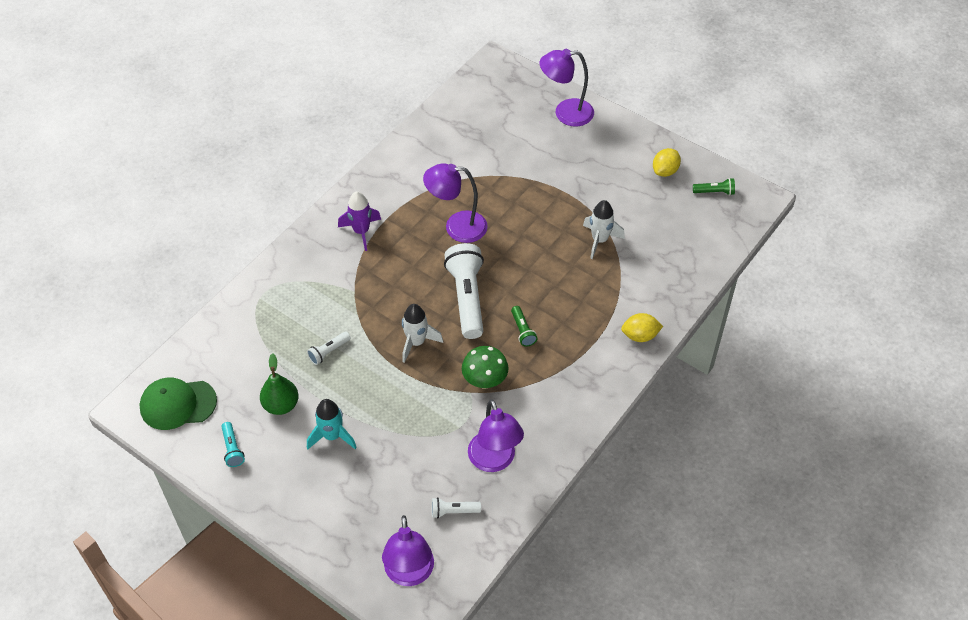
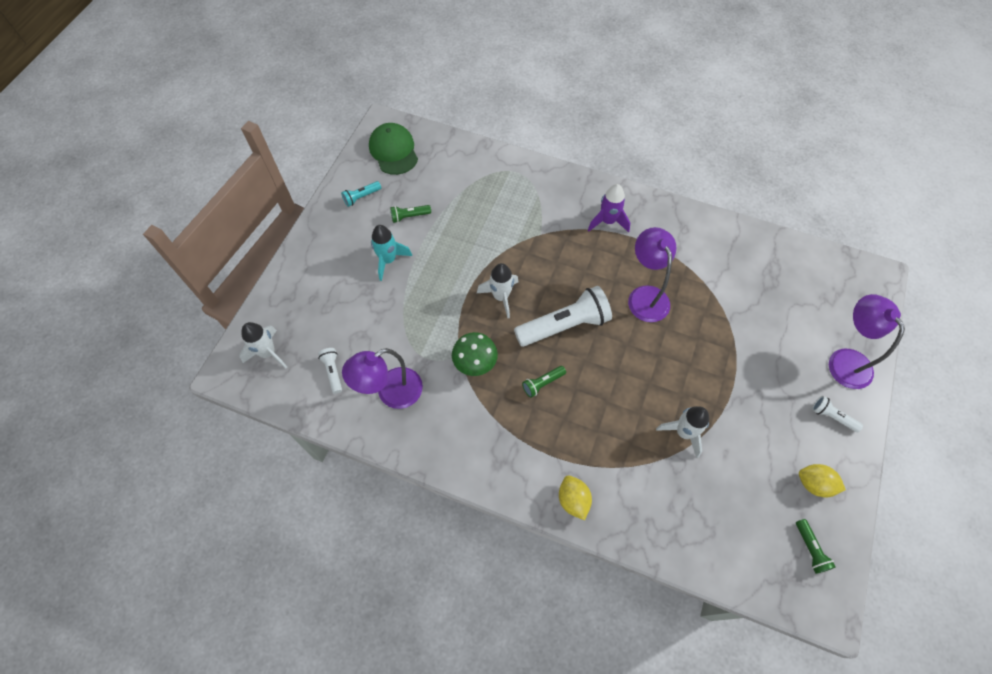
camera: 75 degrees right, 10 degrees up
green pear [260,353,299,415] -> green flashlight [390,205,431,223]
white flashlight [307,331,351,365] -> white flashlight moved to [812,396,863,432]
purple lamp [382,515,434,586] -> white rocket [239,322,287,368]

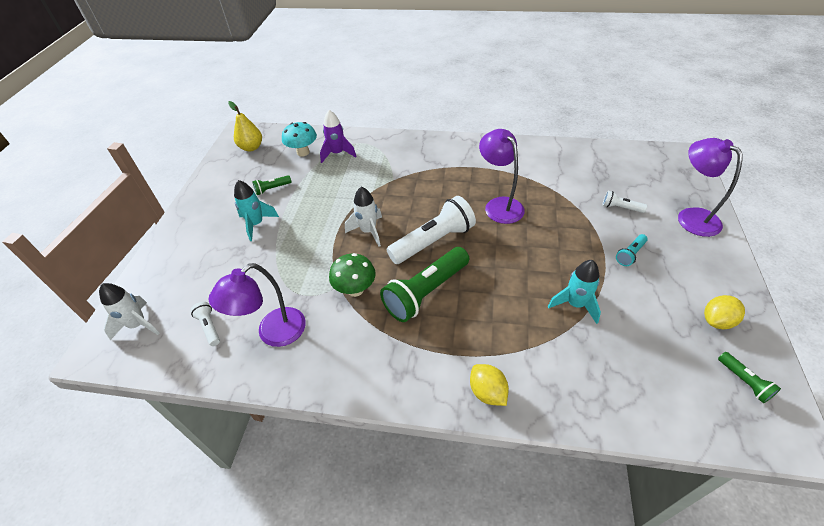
camera: 10 degrees left, 15 degrees down
turquoise flashlight [341,181,381,207] -> turquoise flashlight moved to [616,234,648,266]
green cap [369,123,418,175] -> yellow pear [228,101,262,151]
green flashlight [522,366,566,398] -> green flashlight [380,247,469,322], size x2.17
purple rocket [588,184,630,232] -> purple rocket moved to [320,110,357,163]
white rocket [656,406,709,458] -> turquoise rocket [548,260,601,324]
yellow lemon [799,464,846,497] -> yellow lemon turned 45 degrees counterclockwise [704,295,745,329]
white flashlight [812,396,863,432] -> white flashlight moved to [603,191,647,213]
none -> turquoise mushroom [282,122,317,157]

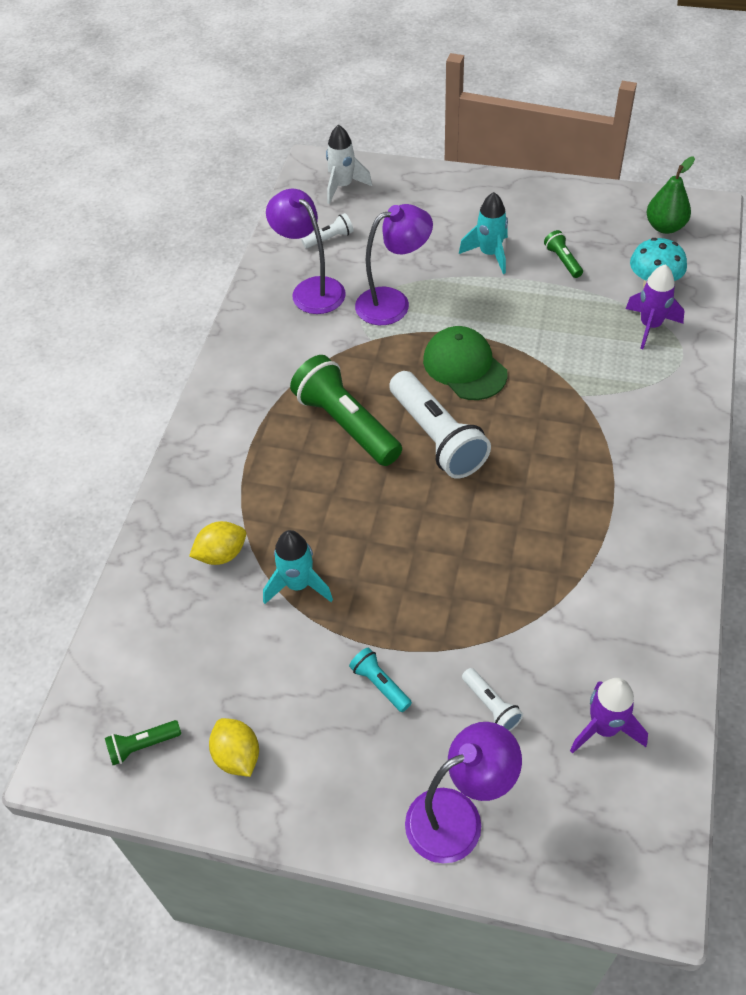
camera: 95 degrees right, 5 degrees up
yellow pear [228,101,262,151] -> green pear [646,156,695,234]
green mushroom [329,253,376,297] -> none
white rocket [345,187,382,247] -> green cap [423,326,508,400]
yellow lemon [470,364,509,406] -> yellow lemon moved to [189,521,246,565]
purple lamp [479,129,525,224] -> purple lamp moved to [355,204,433,325]
white flashlight [603,191,647,213] -> white flashlight turned 120 degrees clockwise [462,668,523,731]
none -> purple rocket [570,678,648,754]

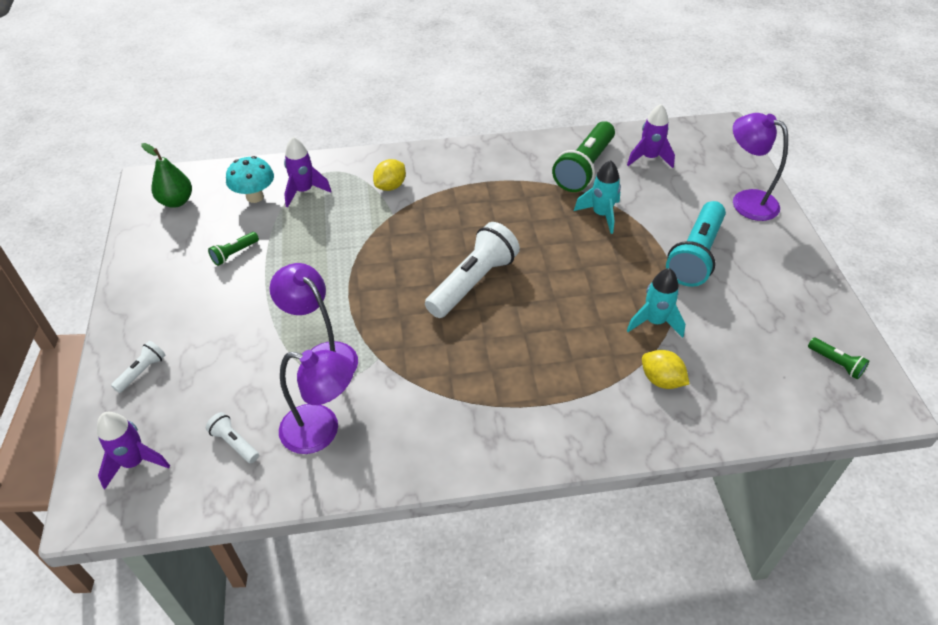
camera: 115 degrees left, 5 degrees down
yellow lemon [209,718,259,777] -> yellow lemon moved to [373,159,406,191]
purple lamp [266,189,346,314] -> purple lamp turned 105 degrees counterclockwise [279,350,354,454]
green flashlight [290,355,402,466] -> green flashlight moved to [552,121,615,192]
white rocket [326,125,372,204] -> purple rocket [97,412,170,489]
turquoise flashlight [349,647,412,712] -> turquoise flashlight [666,201,726,287], size x2.17
green cap [423,326,508,400] -> none
turquoise rocket [459,192,508,274] -> turquoise rocket moved to [574,160,621,234]
white flashlight [462,668,523,731] -> white flashlight moved to [111,341,166,393]

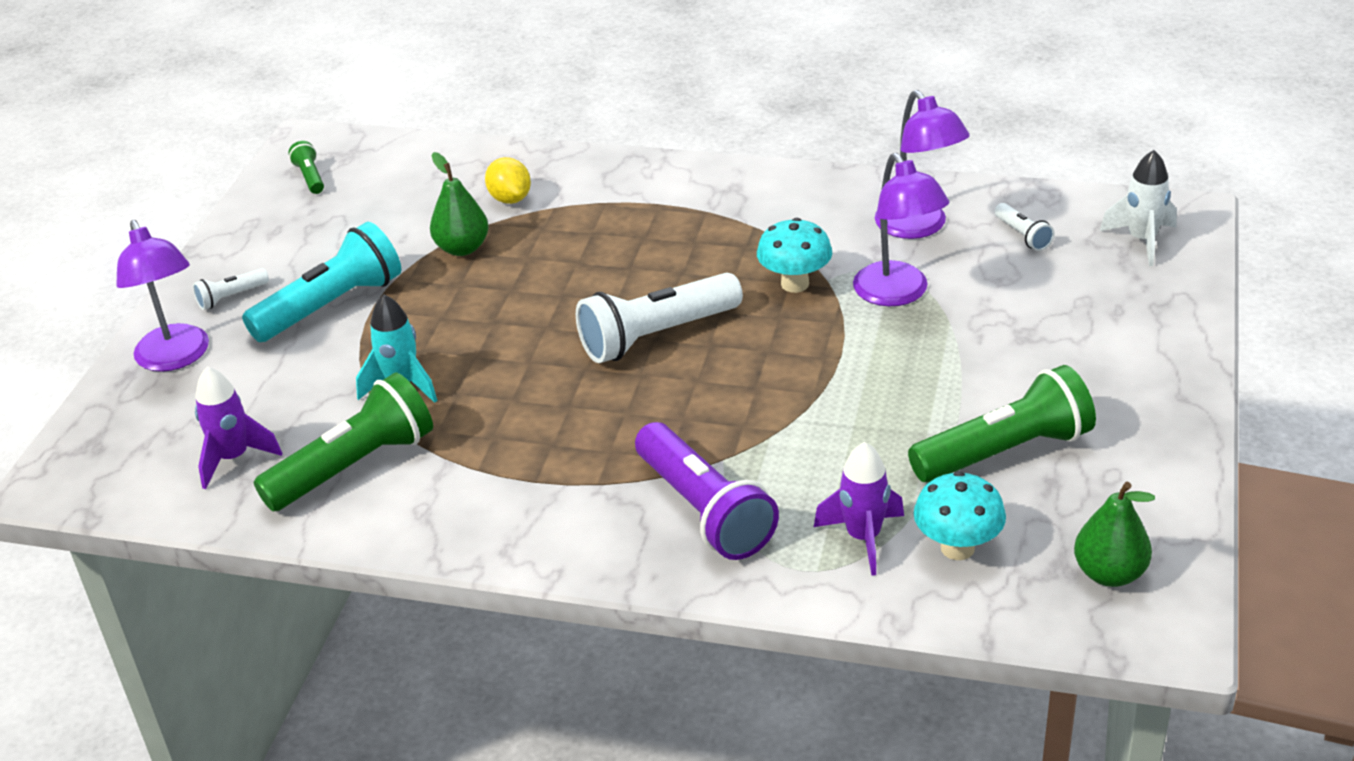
camera: 155 degrees left, 10 degrees down
purple rocket [97,412,170,489] -> white rocket [1100,150,1177,266]
white flashlight [111,341,166,393] -> white flashlight moved to [193,268,269,310]
green flashlight [208,232,259,266] -> green flashlight [908,365,1096,483], size x2.17
purple lamp [279,350,354,454] -> purple lamp turned 150 degrees counterclockwise [875,90,970,239]
yellow lemon [373,159,406,191] -> purple flashlight [635,422,779,560]
turquoise rocket [627,268,685,338] -> green pear [430,152,489,256]
none -> turquoise mushroom [757,218,832,293]

